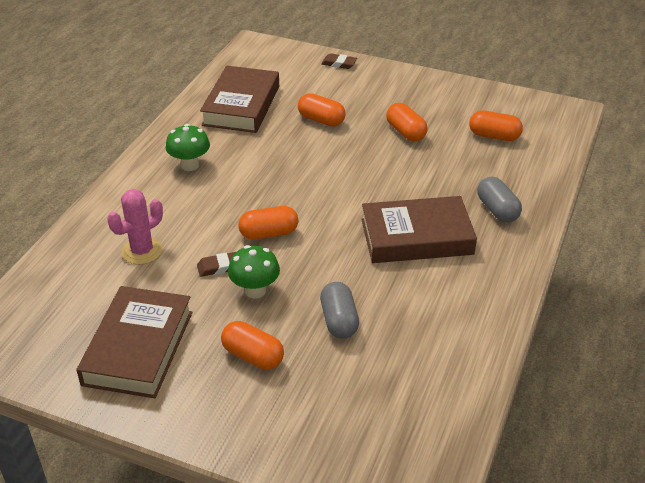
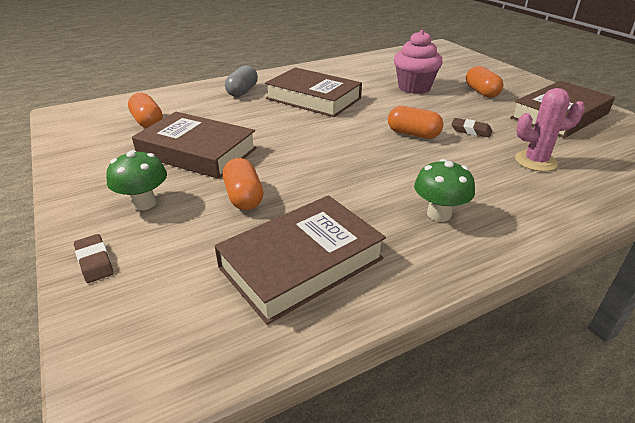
camera: 140 degrees left, 5 degrees down
green mushroom [228,245,280,298] -> green mushroom moved to [106,150,167,211]
grey capsule [320,282,359,339] -> pink cupcake [394,30,443,94]
orange capsule [386,103,428,142] -> brown book [132,112,257,179]

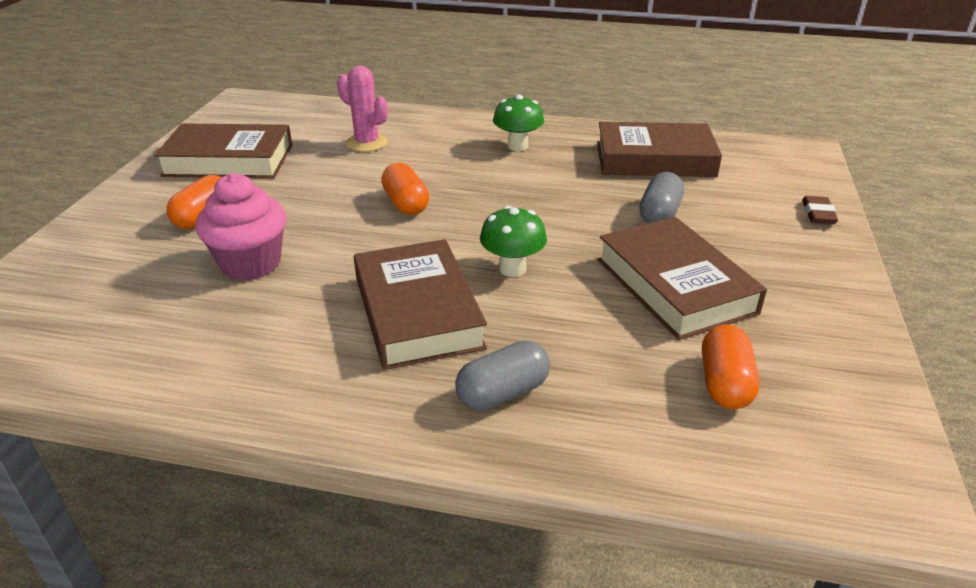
camera: 140 degrees left, 0 degrees up
green mushroom [106,150,167,211] -> green mushroom moved to [480,206,547,277]
orange capsule [223,158,263,210] -> grey capsule [640,172,684,223]
brown eraser [452,118,492,138] -> none

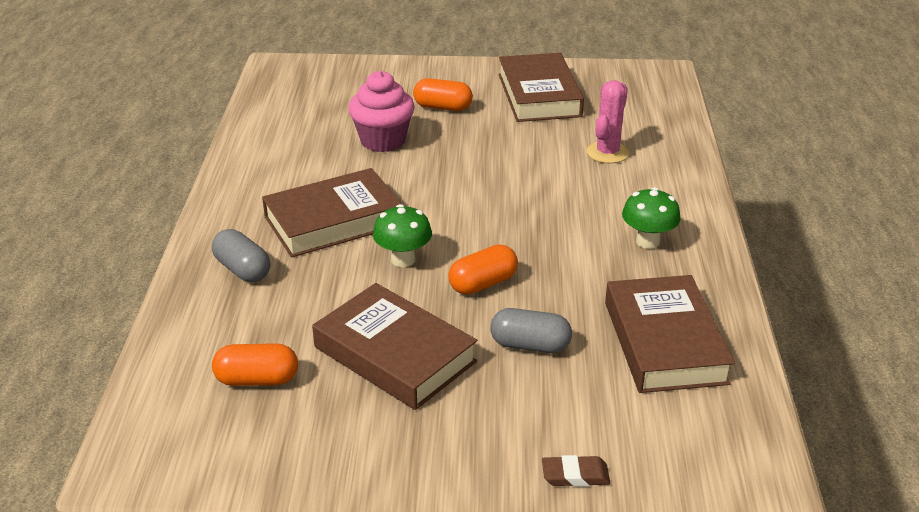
camera: 80 degrees right, 0 degrees up
orange capsule [381,163,429,215] -> orange capsule moved to [448,244,518,295]
brown book [597,217,767,340] -> brown book turned 75 degrees clockwise [312,283,477,410]

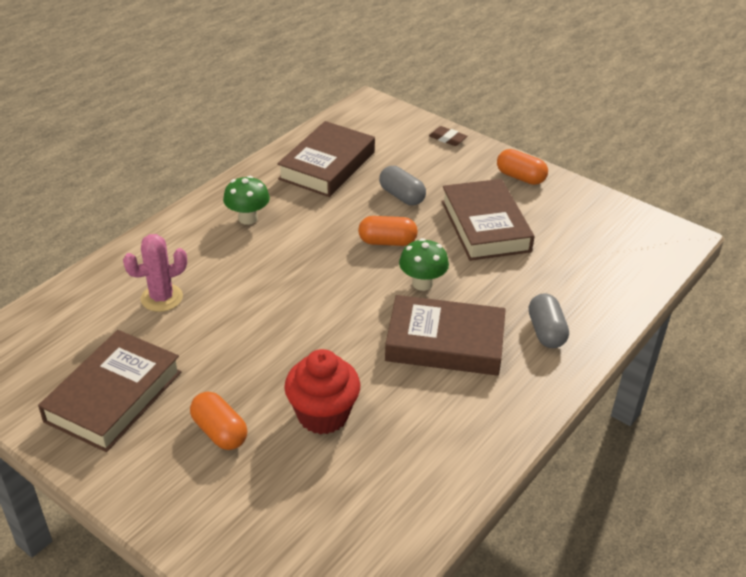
camera: 145 degrees left, 5 degrees up
orange capsule [212,343,298,386] -> orange capsule moved to [497,149,548,185]
pink cupcake [348,71,415,152] -> red cupcake [284,349,360,435]

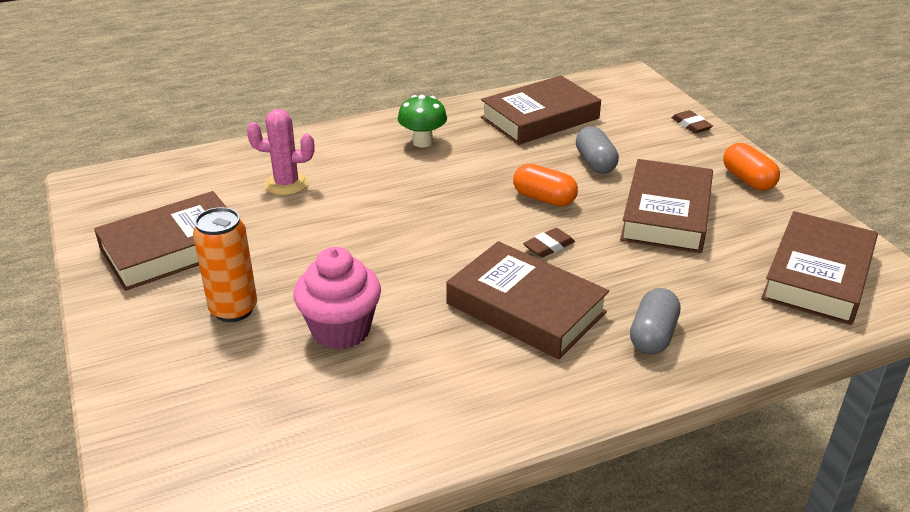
camera: 30 degrees right, 5 degrees down
orange capsule [190,392,247,450] -> orange can [193,207,257,322]
red cupcake [284,349,360,435] -> pink cupcake [294,247,381,350]
green mushroom [399,238,449,291] -> brown eraser [523,228,575,258]
none -> brown book [761,211,878,325]

